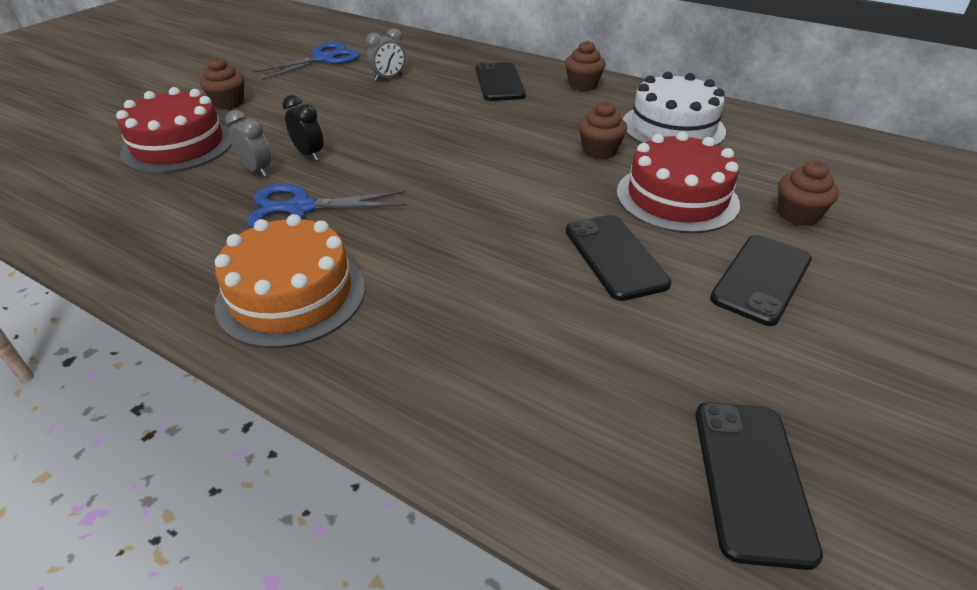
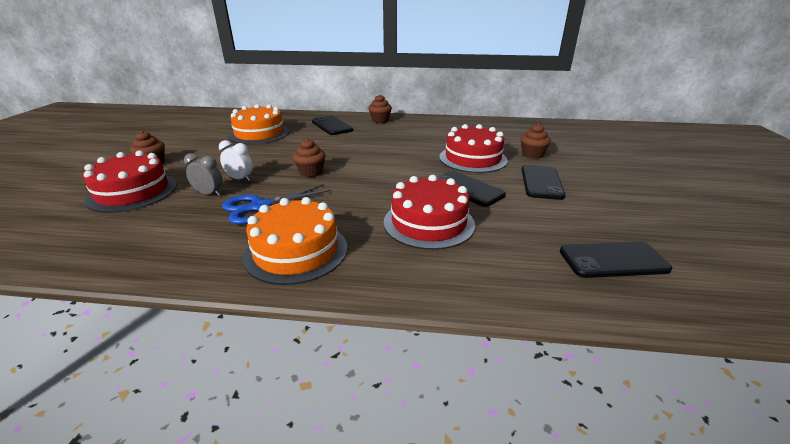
camera: 25 degrees left, 10 degrees down
blue scissors [252,42,360,80] -> none
black clock [282,95,323,161] -> white clock [219,140,253,181]
grey clock [366,28,405,81] -> orange cake [229,104,289,144]
brown cupcake [579,101,627,159] -> brown cupcake moved to [293,139,326,177]
white cake [623,72,726,145] -> none
black phone [695,402,823,570] -> black phone turned 75 degrees counterclockwise [560,242,672,278]
none -> red cake [384,175,475,250]

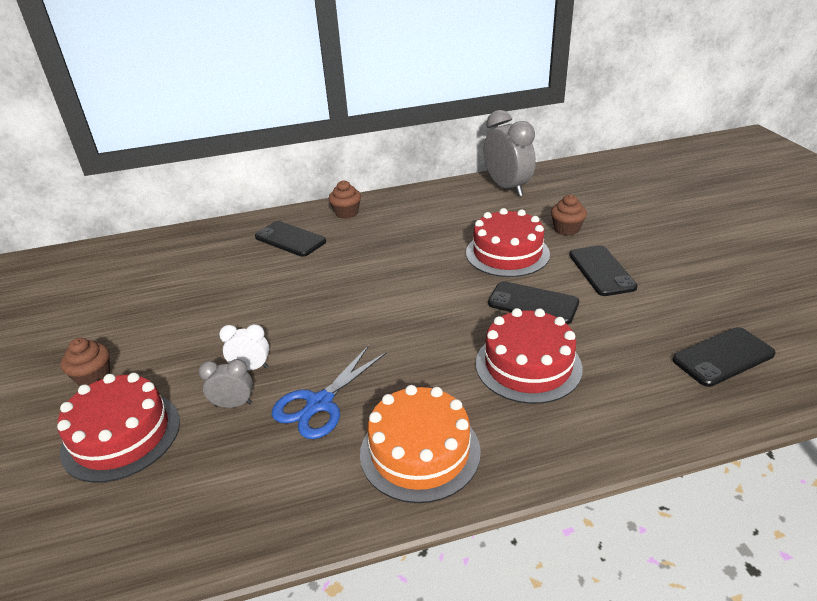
camera: 20 degrees left, 5 degrees up
orange cake [229,104,289,144] -> none
brown cupcake [293,139,326,177] -> none
none -> grey clock [484,110,536,197]

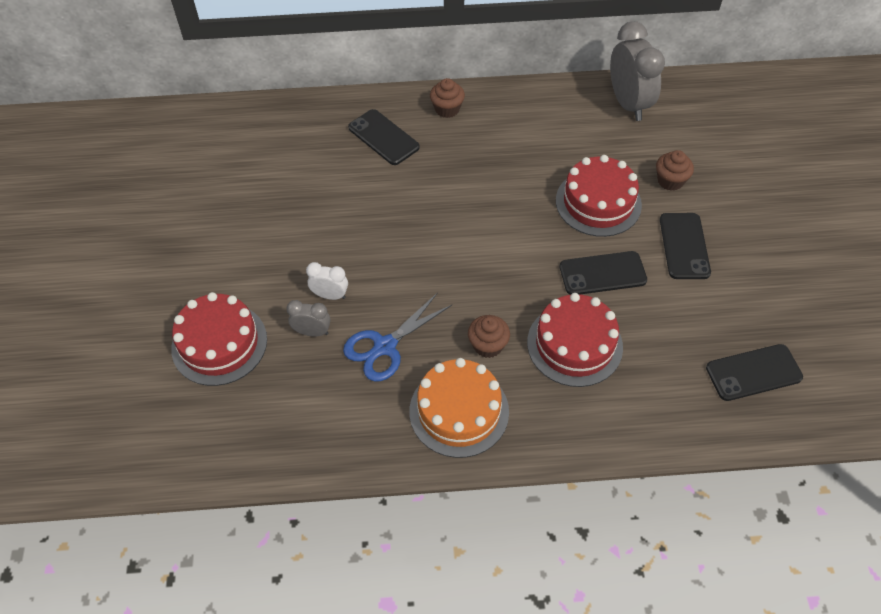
camera: 10 degrees right, 20 degrees up
brown cupcake [61,338,110,386] -> brown cupcake moved to [468,315,510,358]
black phone [488,281,579,324] -> black phone turned 45 degrees counterclockwise [560,251,647,295]

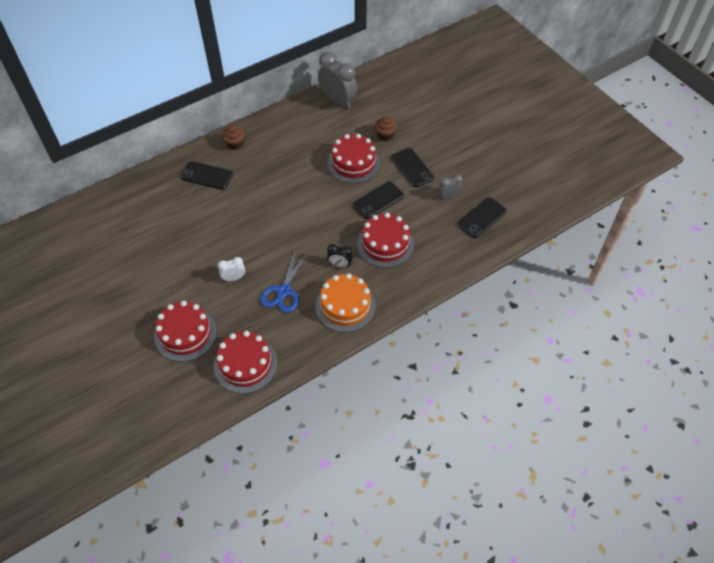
camera: 30 degrees left, 0 degrees up
grey clock [286,300,330,337] -> grey clock moved to [438,174,463,199]
brown cupcake [468,315,510,358] -> black clock [327,244,353,268]
none -> red cake [214,331,277,394]

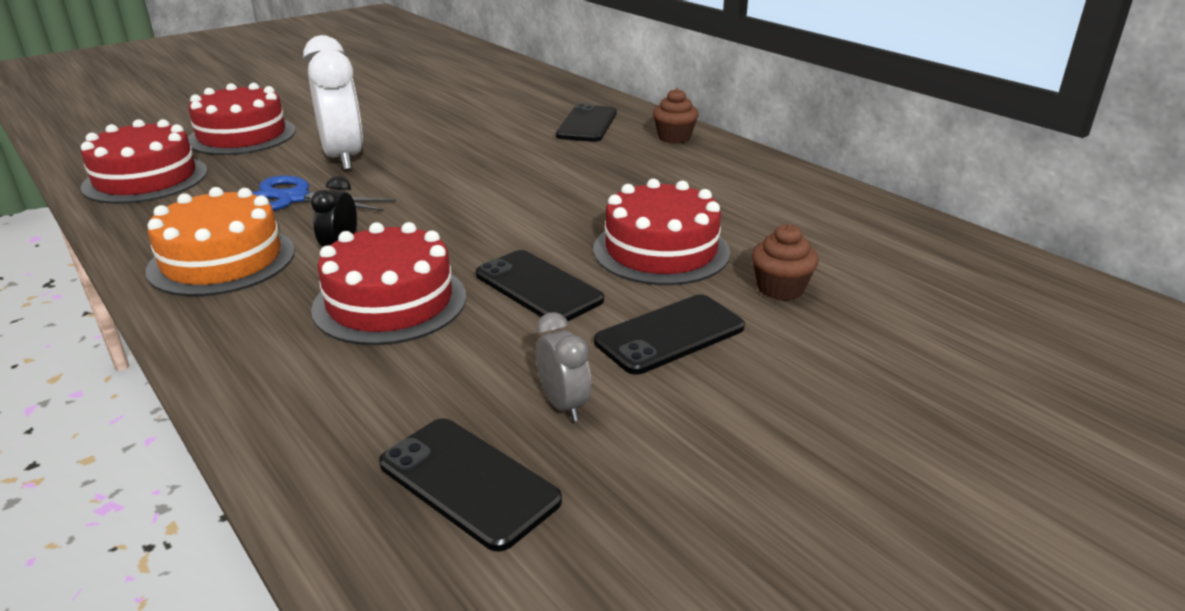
camera: 85 degrees right, 25 degrees down
white clock [218,257,245,281] -> white clock [303,35,363,171], size x2.01
grey clock [318,51,357,109] -> none

